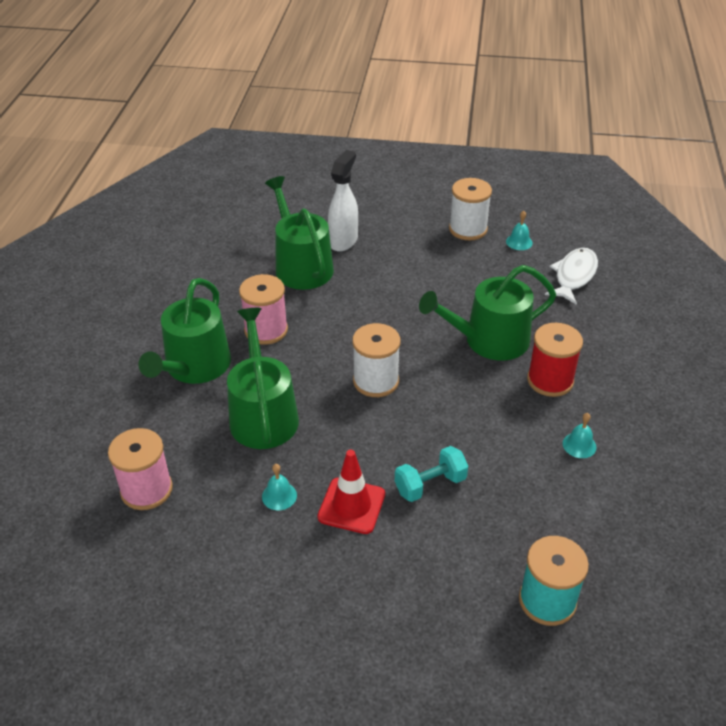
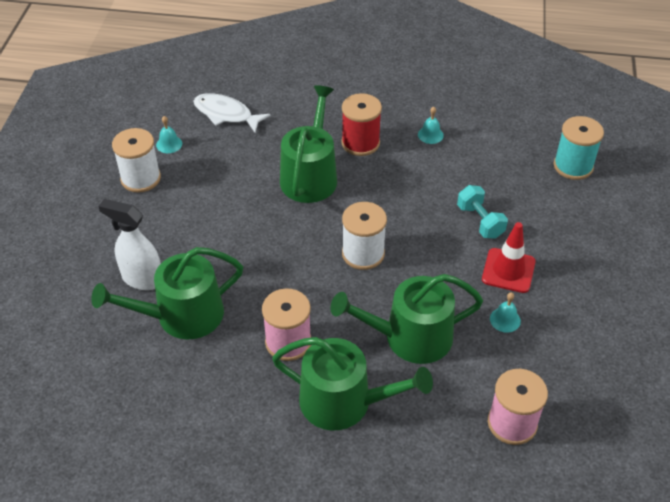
camera: 90 degrees left, 5 degrees up
green watering can [419,265,556,361] -> green watering can turned 150 degrees counterclockwise [280,85,337,203]

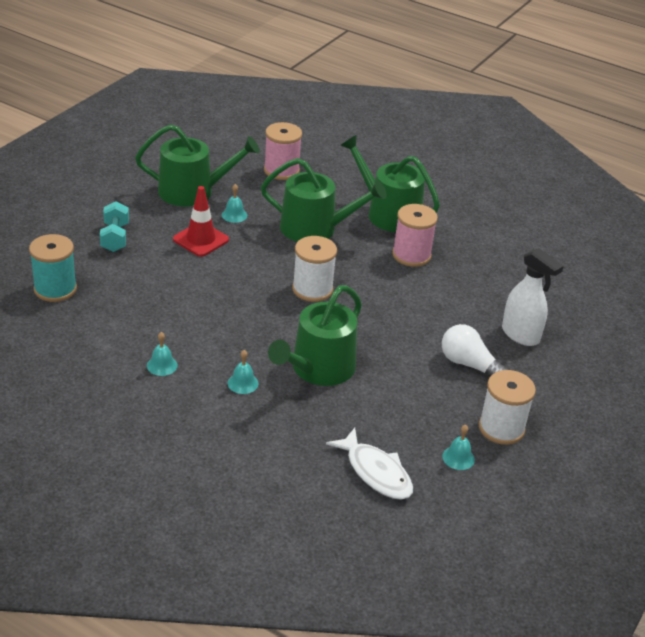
camera: 160 degrees left, 10 degrees down
green watering can [91,247,243,340] -> green watering can moved to [135,125,260,206]
red spool [341,93,382,156] -> turquoise bell [228,350,259,394]
turquoise dumbbell [457,185,508,239] -> turquoise dumbbell moved to [100,201,129,252]
none -> white light bulb [442,324,509,377]

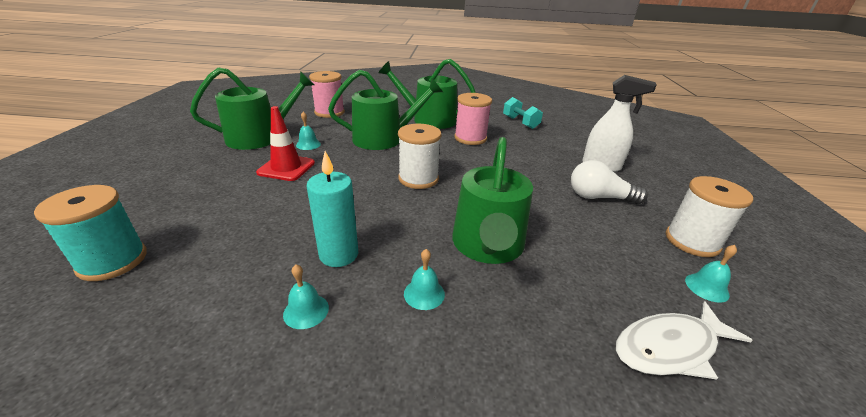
camera: 25 degrees left, 5 degrees down
turquoise dumbbell [100,201,129,252] -> turquoise dumbbell moved to [503,97,543,129]
white fish [326,428,413,500] -> white fish turned 135 degrees clockwise [616,301,753,379]
none -> turquoise candle [306,151,358,267]

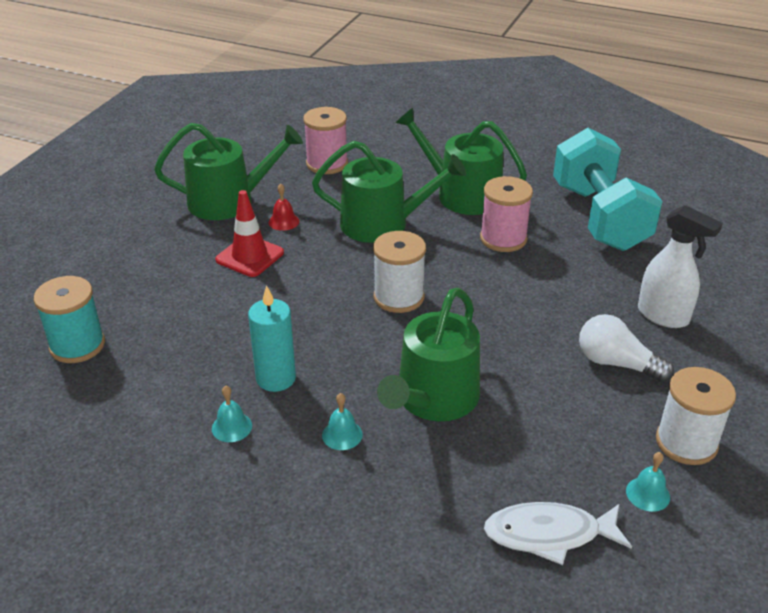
camera: 20 degrees right, 5 degrees up
turquoise bell [296,112,321,150] -> red bell [268,184,299,231]
turquoise dumbbell [503,97,543,129] -> turquoise dumbbell [553,128,663,251], size x2.16

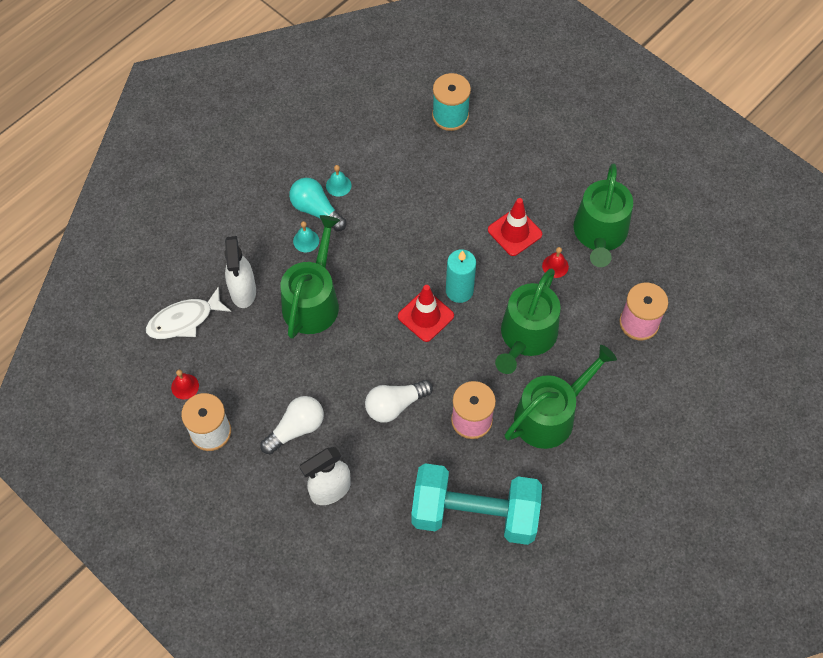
camera: 110 degrees right, 25 degrees up
turquoise candle [248,285,296,392] -> turquoise candle moved to [446,249,476,303]
white spool [373,231,426,313] -> red traffic cone [398,285,454,342]
green watering can [377,288,480,421] -> green watering can turned 60 degrees clockwise [281,215,340,339]
white fish [484,502,632,565] -> white fish turned 135 degrees counterclockwise [146,286,231,339]
turquoise bell [626,452,670,512] -> red bell [171,370,199,400]
none -> white spray bottle [224,236,256,308]
none -> turquoise light bulb [289,178,346,231]
none -> white light bulb [365,380,433,423]

